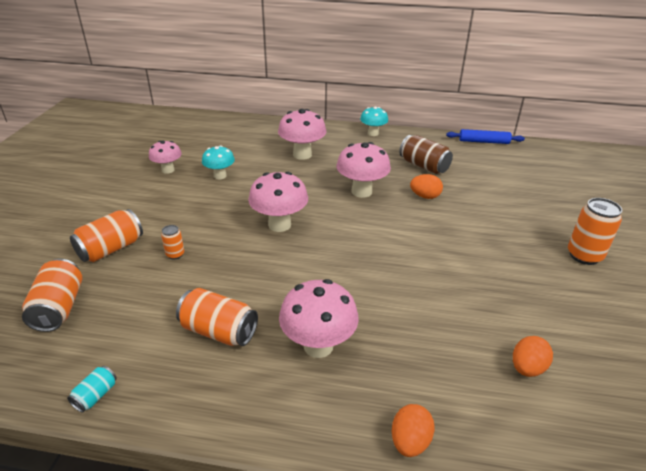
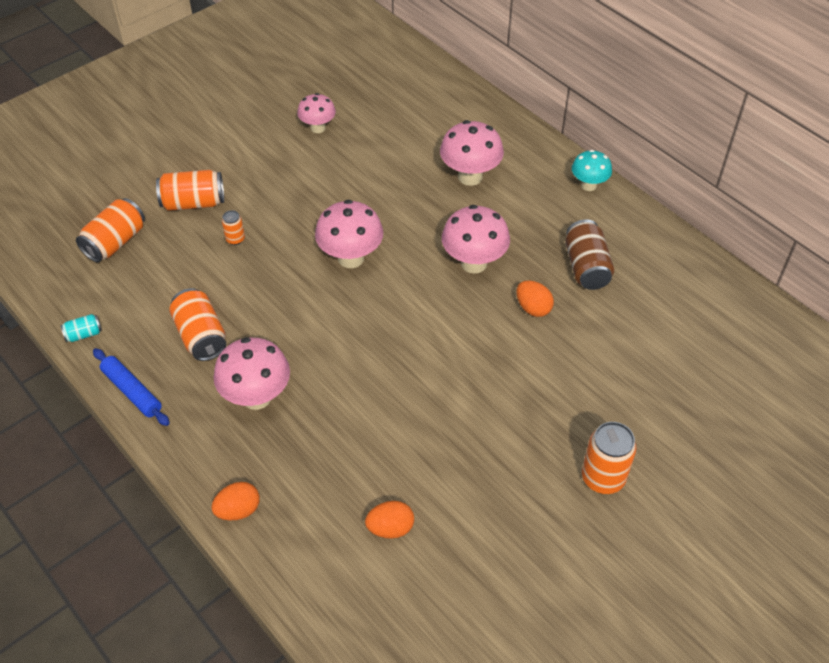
camera: 40 degrees right, 15 degrees up
turquoise mushroom [202,145,235,179] -> none
blue rolling pin [446,129,525,144] -> blue rolling pin moved to [93,348,170,426]

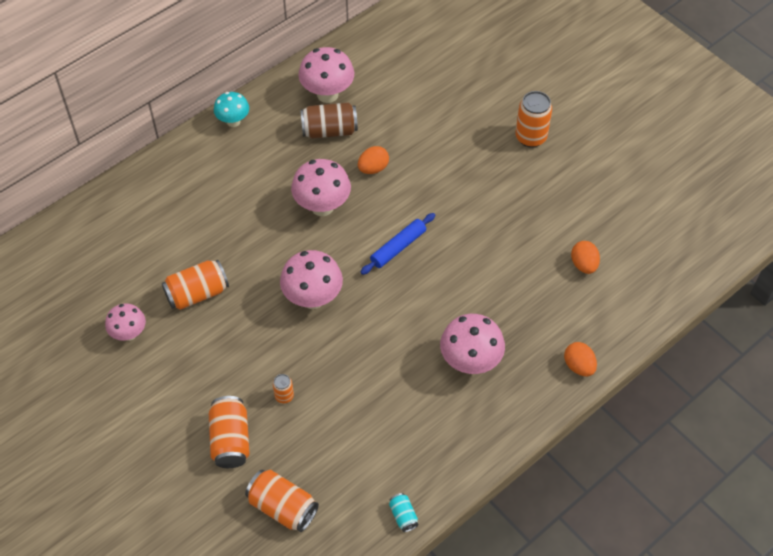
camera: 90 degrees left, 5 degrees up
blue rolling pin [93,348,170,426] -> blue rolling pin moved to [361,213,435,275]
orange can [169,288,226,361] -> orange can moved to [162,260,229,310]
pink mushroom [440,120,504,186] -> pink mushroom moved to [299,47,354,103]

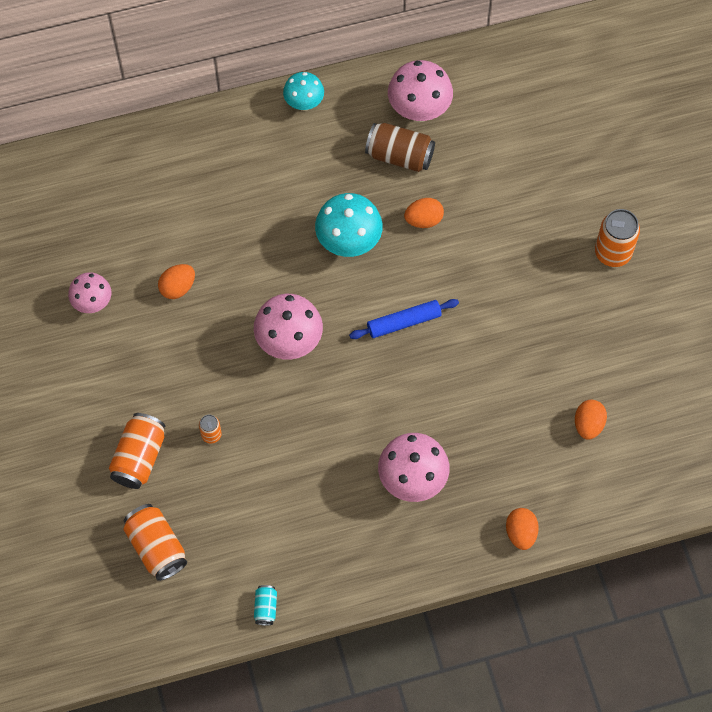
camera: 25 degrees right, 10 degrees up
orange can [162,260,229,310] -> orange egg [158,264,195,299]
pink mushroom [291,159,351,216] -> turquoise mushroom [315,193,383,257]

